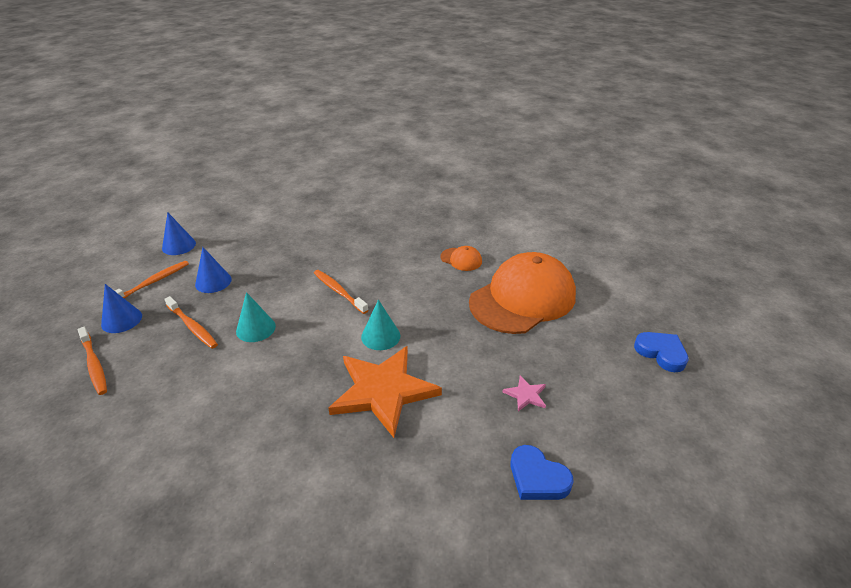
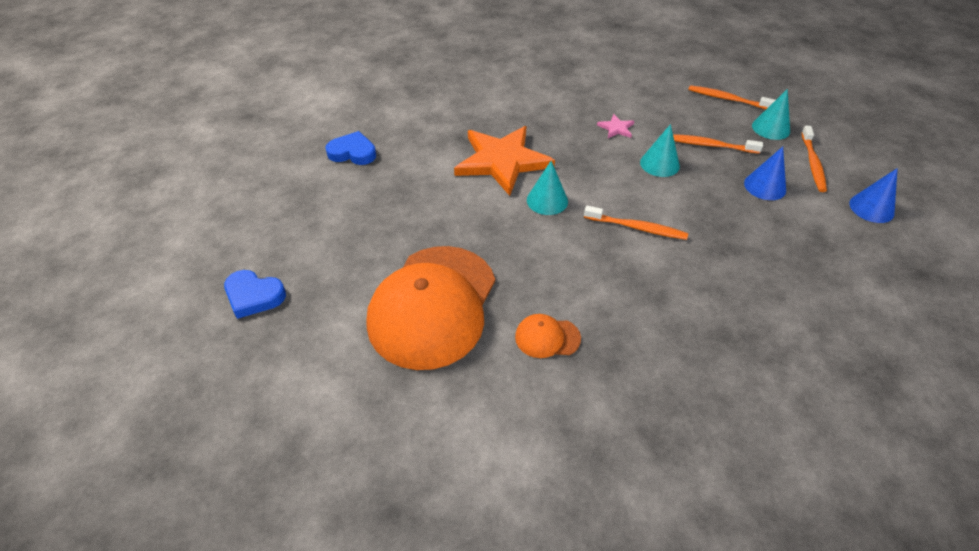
camera: 150 degrees right, 10 degrees up
blue cone [101,284,142,333] -> turquoise cone [752,89,790,140]
pink star [503,375,546,412] -> pink star moved to [597,114,635,138]

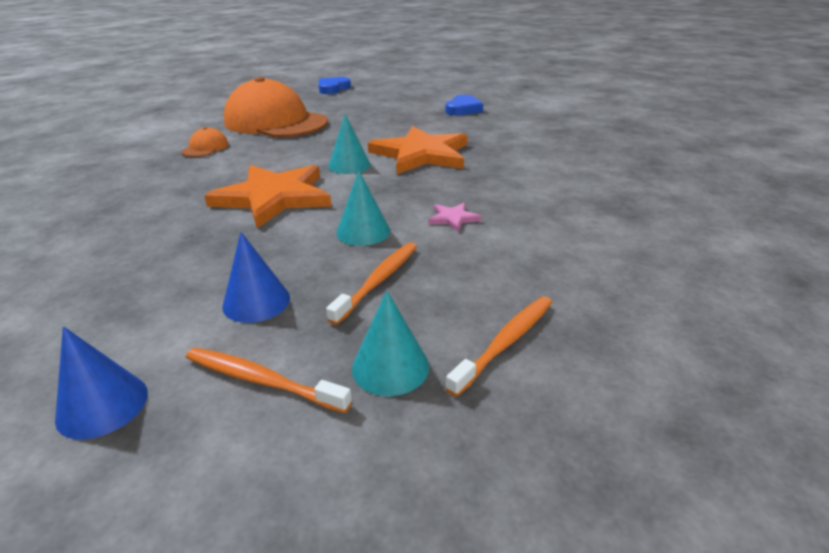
camera: 105 degrees right, 15 degrees down
orange toothbrush [584,206,688,240] -> orange star [204,165,332,228]

